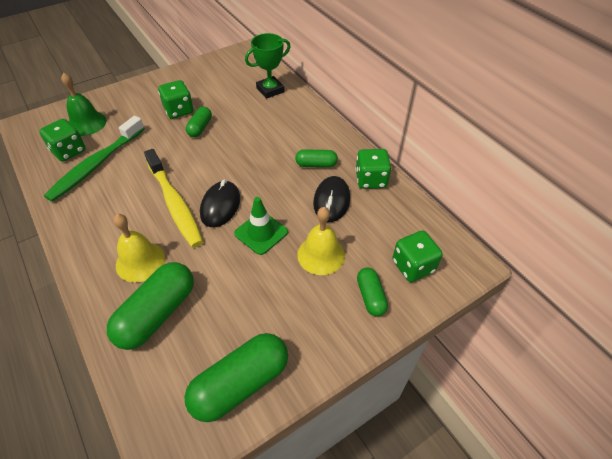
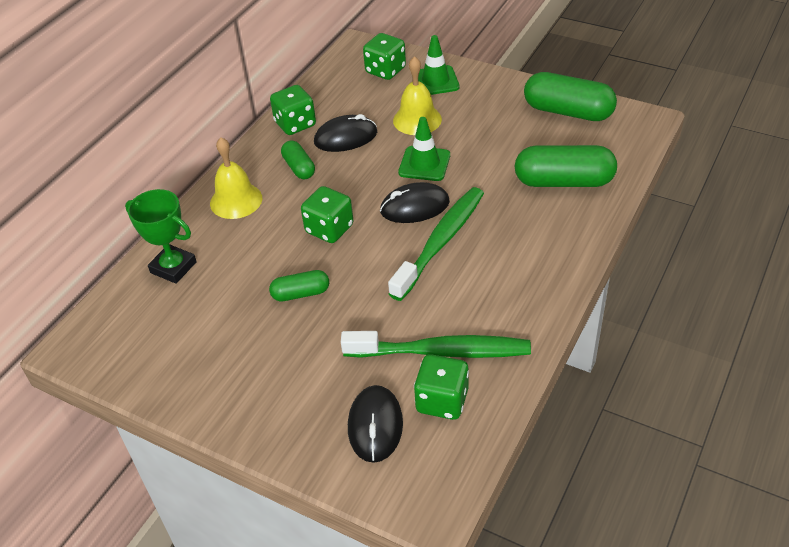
camera: 115 degrees left, 5 degrees down
green bell [61,72,107,136] -> black mouse [348,385,403,463]
yellow bell [113,214,165,282] -> yellow bell moved to [210,137,262,219]
yellow toothbrush [144,149,203,248] -> green toothbrush [388,187,484,301]
green dice [158,80,193,119] -> green dice moved to [301,186,354,243]
green capsule [357,267,388,316] -> green traffic cone [418,35,460,95]

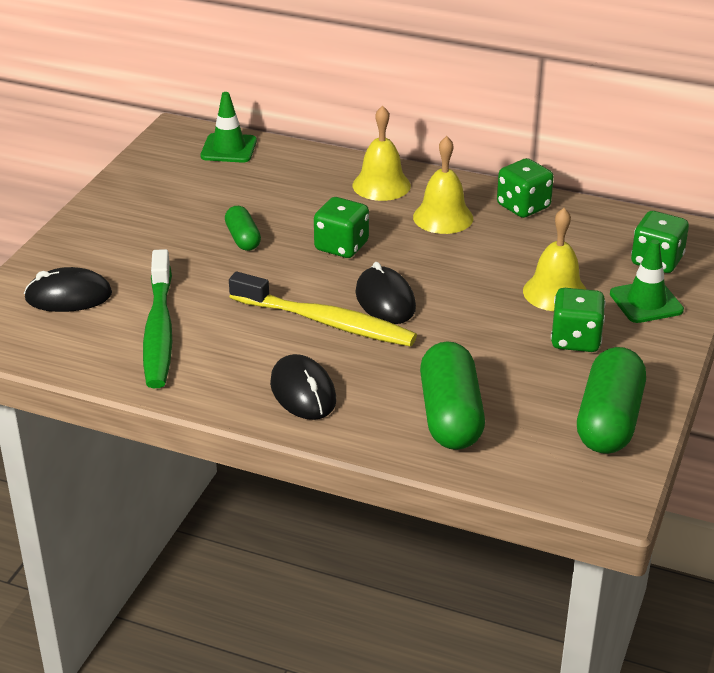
camera: 80 degrees right, 10 degrees down
green trophy [125,189,197,284] -> none
green capsule [281,140,315,179] -> yellow bell [413,136,473,234]
black mouse [314,114,377,152] -> black mouse moved to [270,354,336,420]
green toothbrush [388,187,484,301] -> yellow toothbrush [229,272,417,347]
green traffic cone [398,117,450,181] -> green traffic cone moved to [201,92,257,163]
green dice [414,354,469,420] -> green dice moved to [551,288,605,352]

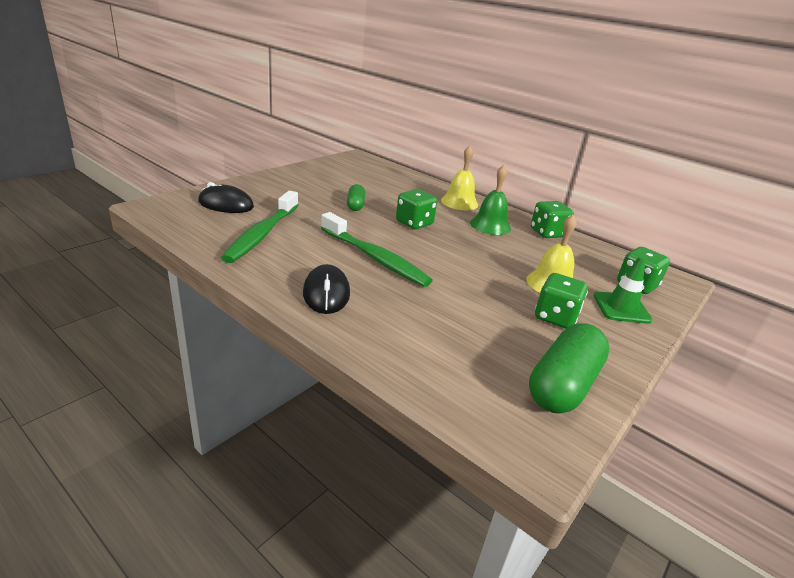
camera: 15 degrees right, 5 degrees down
green traffic cone [201,92,257,163] -> none
yellow toothbrush [229,272,417,347] -> green toothbrush [321,212,433,287]
black mouse [355,262,416,324] -> none
yellow bell [413,136,473,234] -> green bell [470,165,511,235]
green capsule [420,341,485,450] -> none

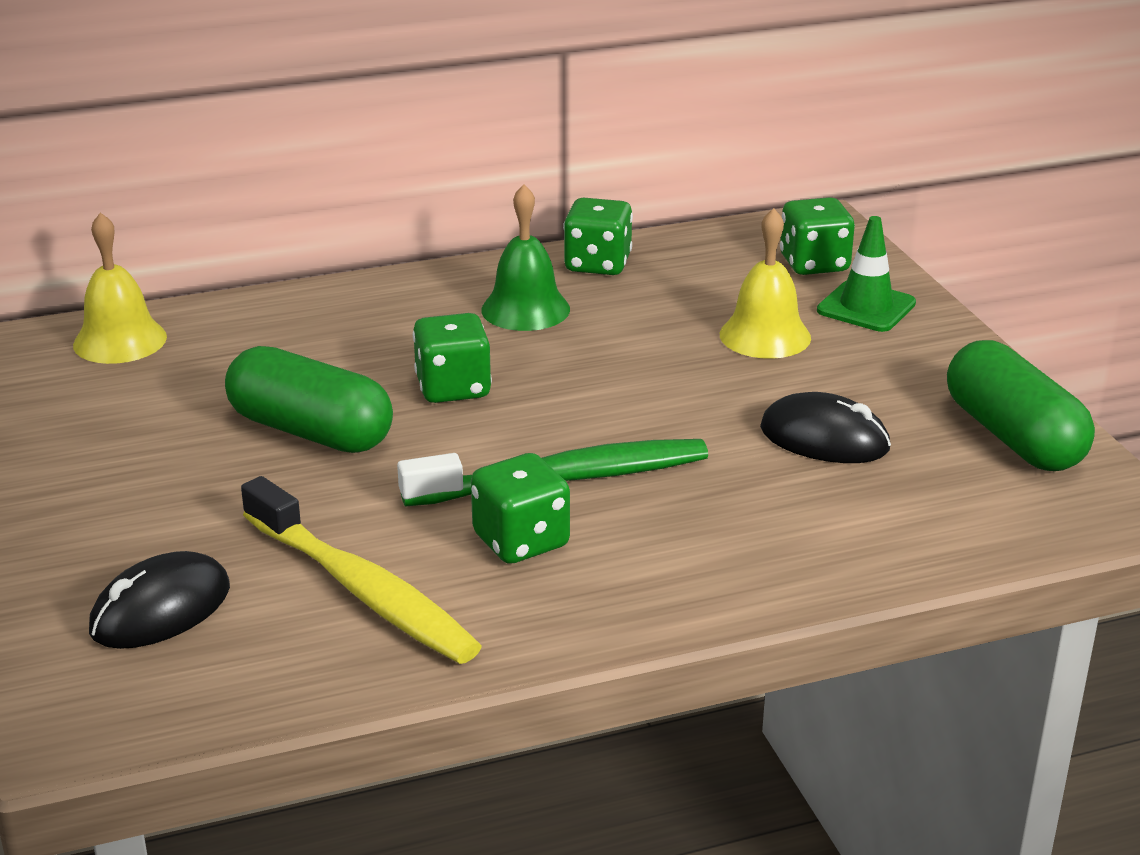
camera: 55 degrees left, 0 degrees up
green toothbrush [221,191,298,263] -> yellow toothbrush [241,476,482,664]
black mouse [303,264,350,314] -> black mouse moved to [760,392,891,463]
green capsule [347,184,365,211] -> green capsule [225,346,393,453], size x1.83
yellow bell [441,146,478,210] -> yellow bell moved to [73,212,167,364]
green dice [535,273,588,329] -> green dice moved to [471,453,570,564]

